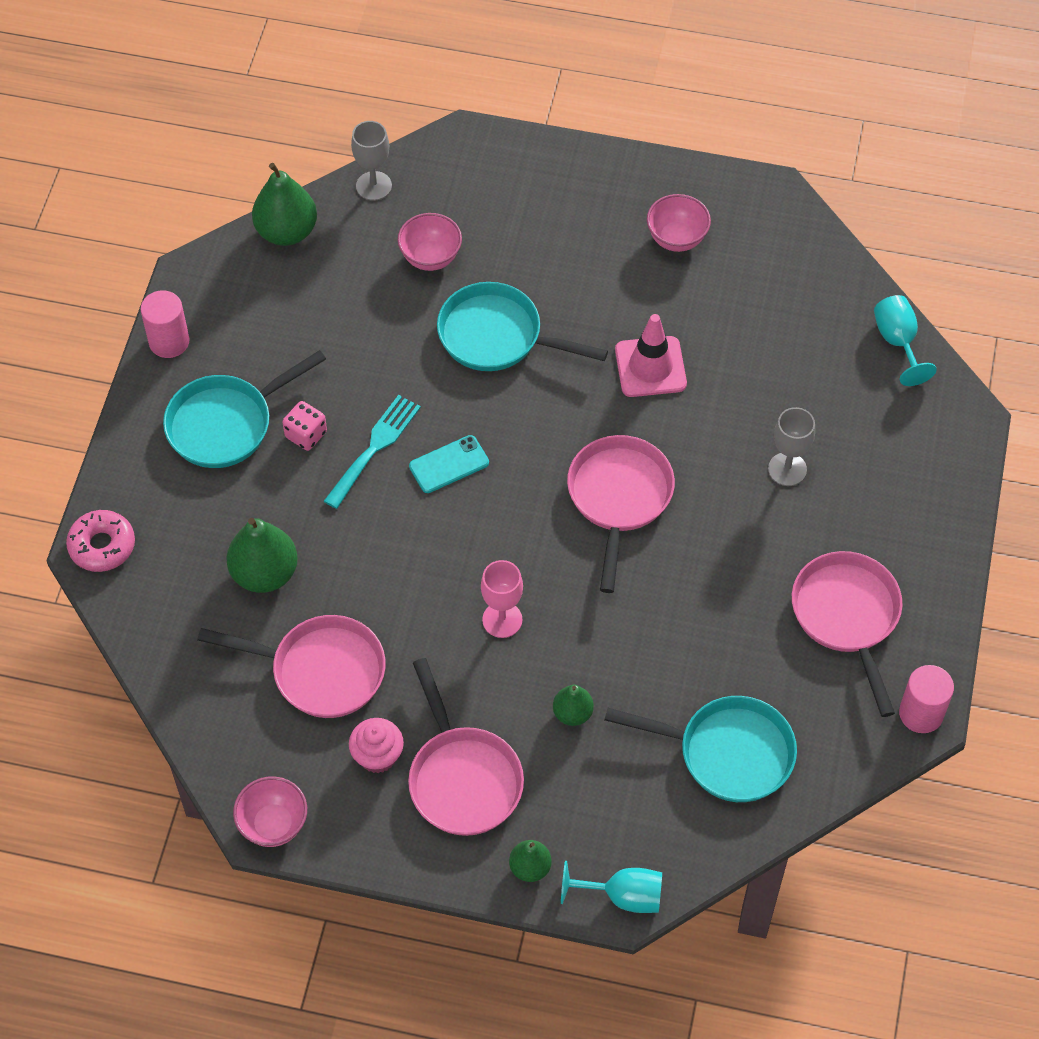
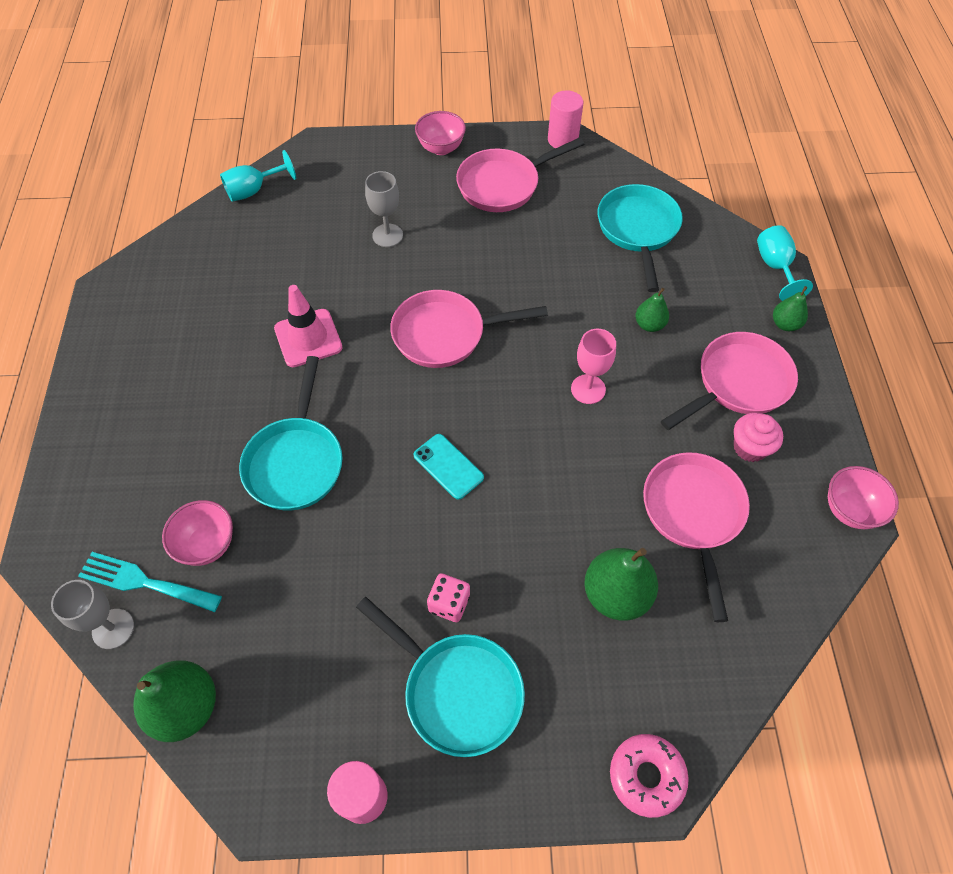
camera: 105 degrees left, 0 degrees up
turquoise fork [324,395,421,509] -> turquoise fork moved to [78,552,222,612]
pink bowl [647,194,711,252] -> pink bowl moved to [415,111,466,155]

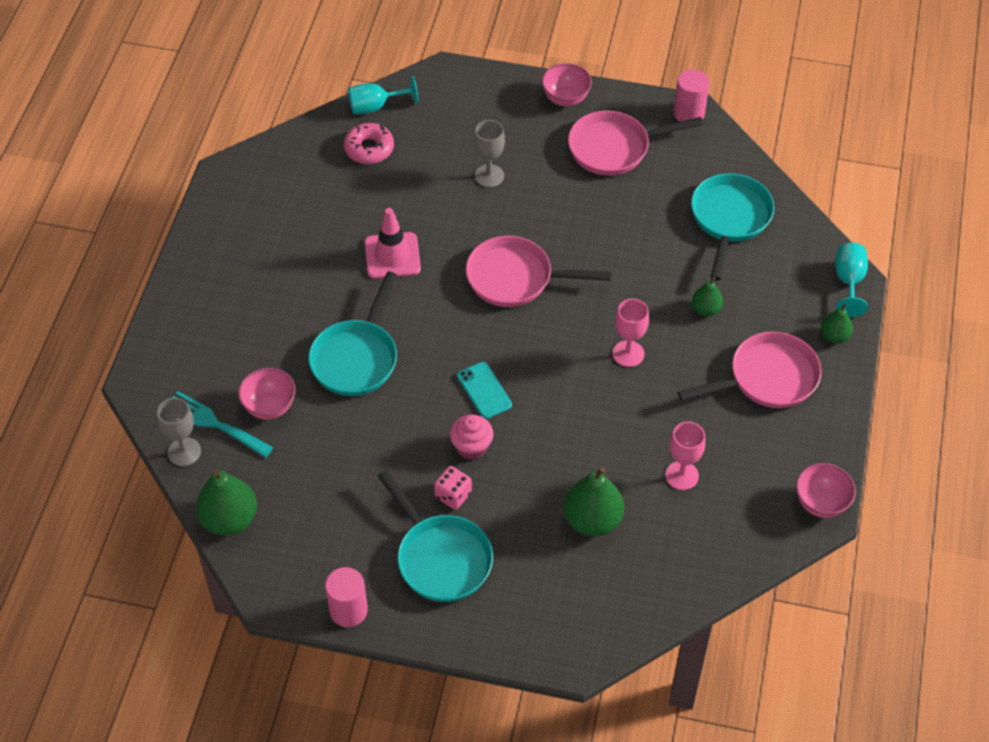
camera: 15 degrees right, 5 degrees down
pink donut [610,734,689,818] -> pink donut moved to [344,123,394,164]
pink pan [643,452,750,622] -> pink goblet [665,422,706,490]
pink cupcake [734,413,783,462] -> pink cupcake moved to [450,415,494,460]

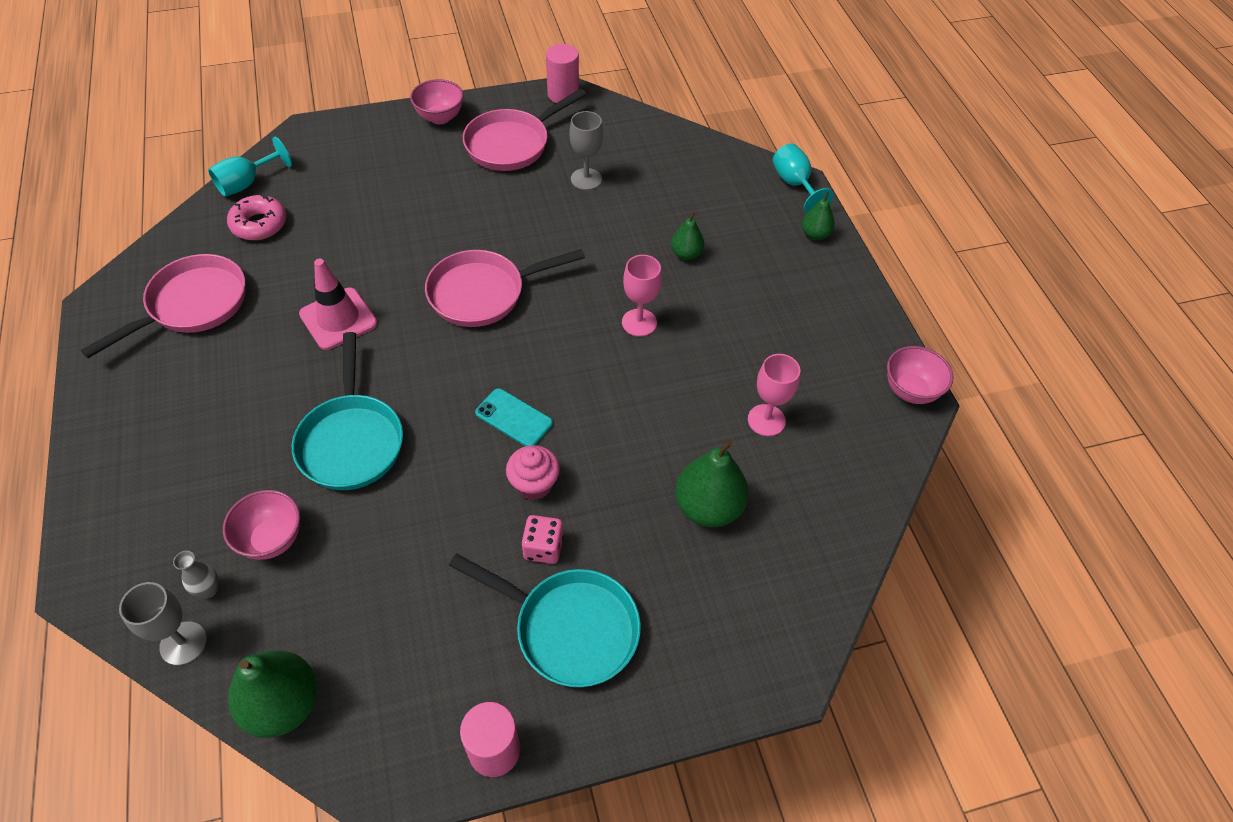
camera: 30 degrees left, 0 degrees up
turquoise fork [172,391,274,458] -> grey vase [173,551,218,598]
grey goblet [474,120,505,187] -> grey goblet moved to [570,111,603,190]
pink pan [677,332,822,408] -> pink pan moved to [81,254,245,358]
turquoise pan [691,173,775,281] -> none

